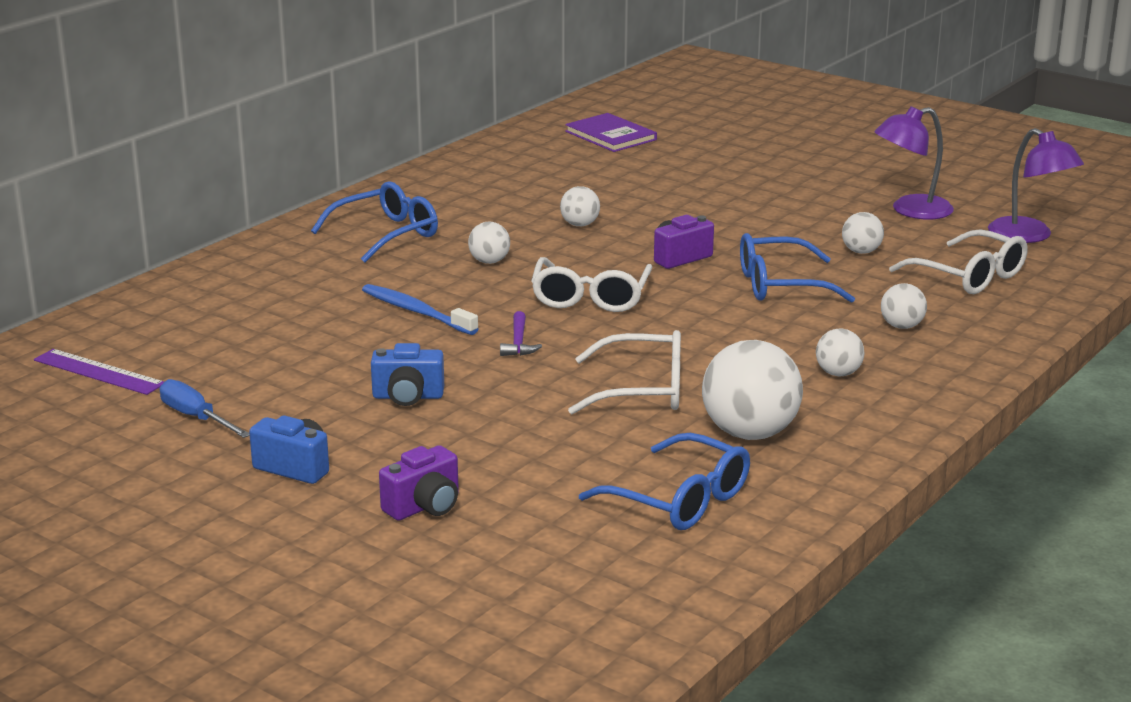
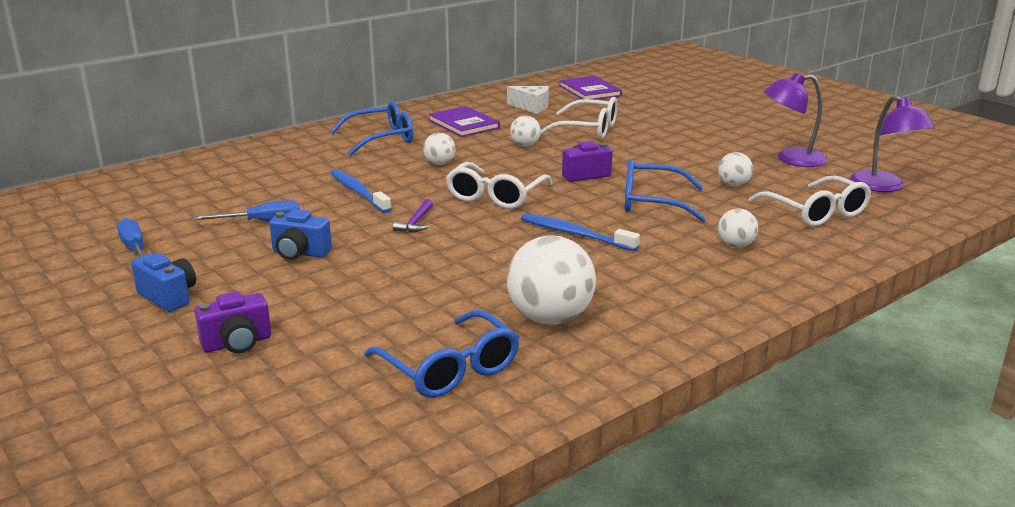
camera: 15 degrees right, 0 degrees up
purple ruler [34,349,164,395] -> none
white glasses [568,330,681,414] -> white glasses moved to [540,97,617,139]
white ball [816,328,864,377] -> none
none -> blue screwdriver [193,200,300,221]
none -> purple book [428,106,500,137]
none -> white cheese [507,86,549,114]
none -> blue toothbrush [521,214,640,251]

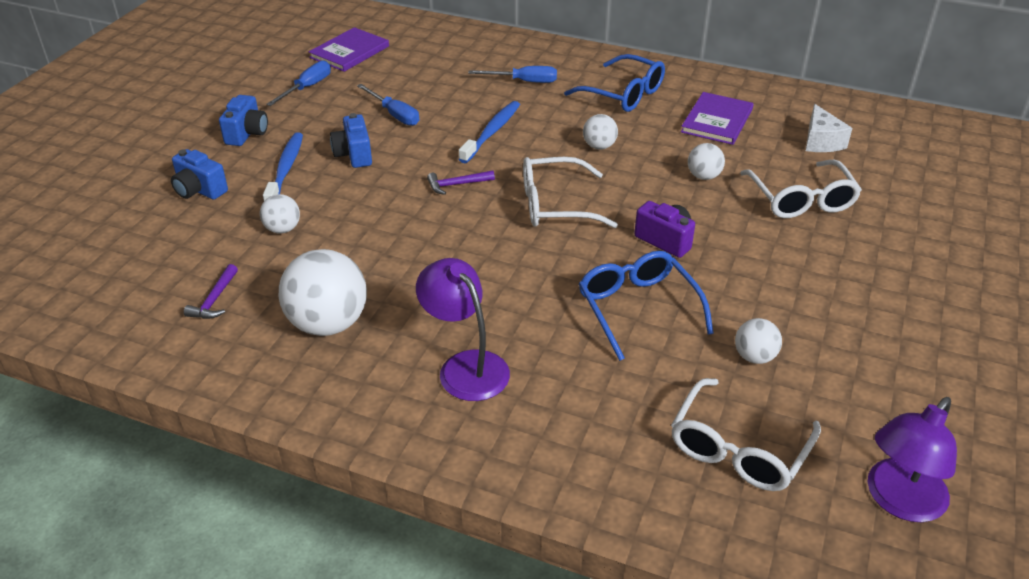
camera: 60 degrees right, 15 degrees up
purple camera [194,291,271,353] -> blue camera [171,149,228,200]
blue glasses [364,310,519,398] -> purple hammer [184,264,238,319]
blue toothbrush [521,214,640,251] -> blue toothbrush moved to [263,133,303,201]
purple book [559,76,622,100] -> purple book moved to [309,27,389,72]
white ball [718,208,758,248] -> white ball moved to [260,194,300,234]
purple lamp [764,73,828,167] -> purple lamp moved to [416,258,510,401]
none -> blue screwdriver [468,66,557,83]

